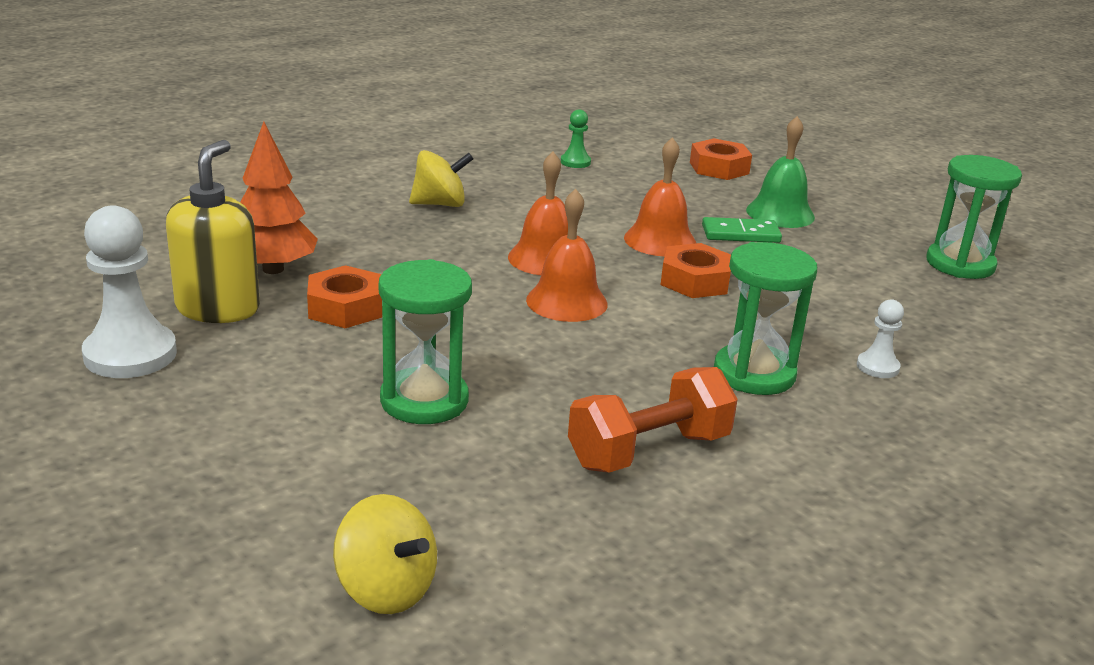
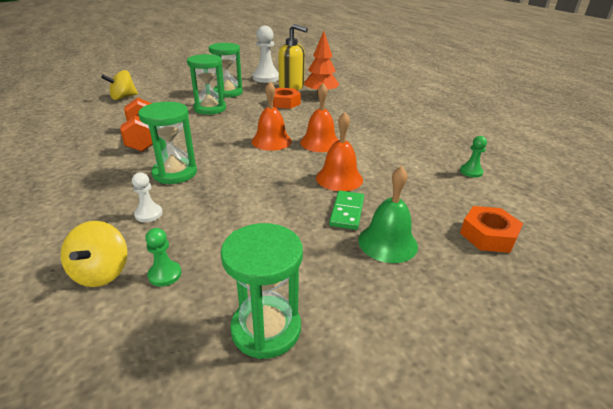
camera: 105 degrees right, 5 degrees up
yellow spinning top [409,150,473,207] -> yellow spinning top moved to [61,221,127,287]
orange nut [661,243,731,298] -> none
none -> green pawn [145,228,181,286]
none -> green hourglass [209,43,243,98]

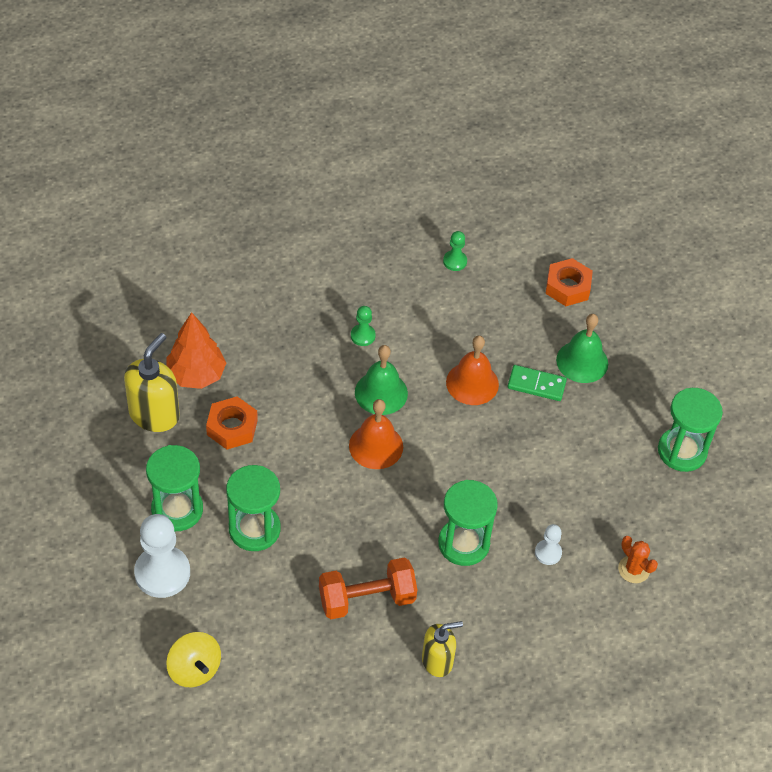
camera: 90 degrees left, 20 degrees up
yellow spinning top [61,221,127,287] -> orange cactus [618,536,658,583]
green pawn [145,228,181,286] -> green pawn moved to [351,306,376,346]
white pawn [252,26,279,83] -> white pawn moved to [134,514,190,598]
orange bell [300,84,338,152] -> green bell [355,345,408,415]
none -> yellow soap dispenser [422,621,463,677]

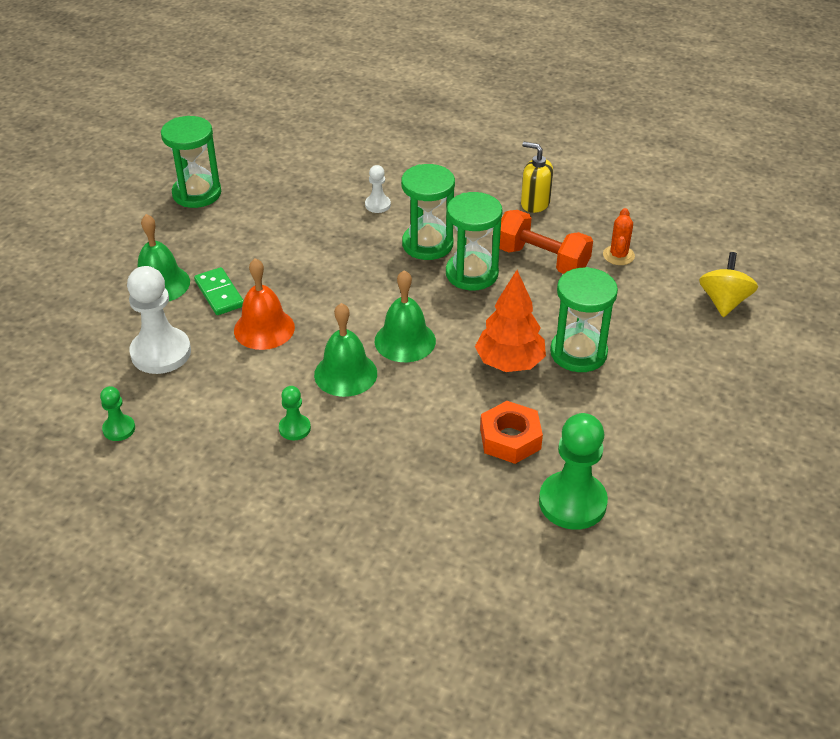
camera: 130 degrees left, 10 degrees down
yellow soap dispenser [124,333,180,432] -> green pawn [539,413,608,530]
white pawn [134,514,190,598] -> white pawn moved to [127,266,191,374]
green hourglass [146,445,203,531] -> green hourglass moved to [446,192,503,291]
orange tree [166,312,226,389] -> orange tree moved to [475,270,546,372]
orange bell [349,399,403,469] -> green bell [375,270,436,362]
orange nut [545,258,593,306] -> none
orange cactus [618,536,658,583] -> orange cactus moved to [603,208,635,265]

